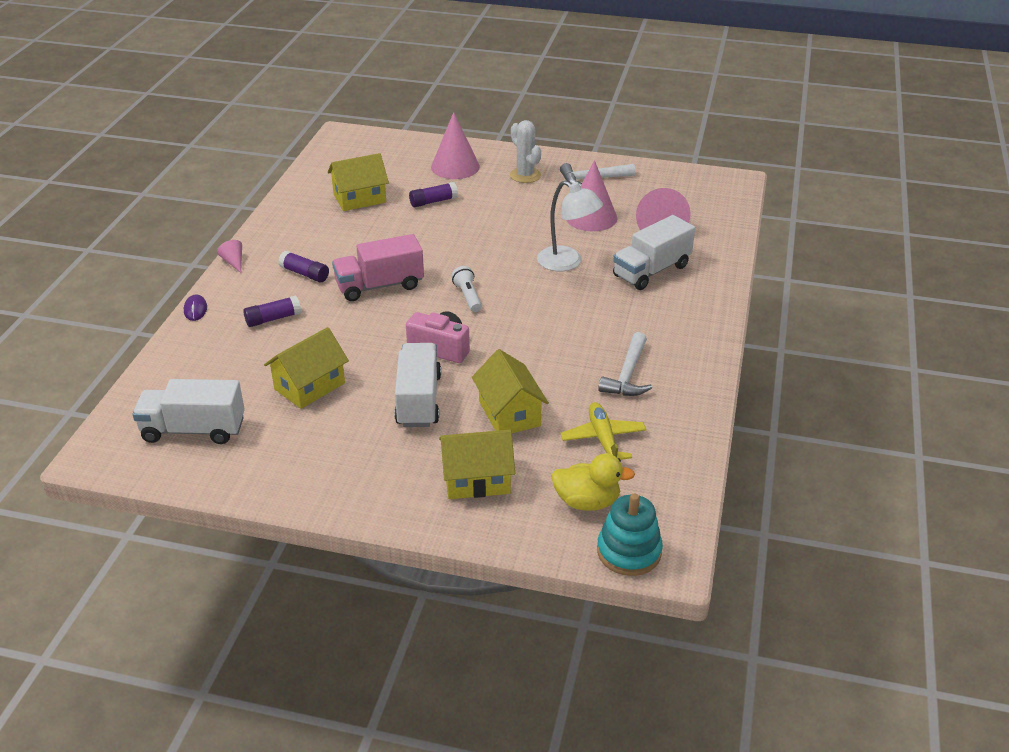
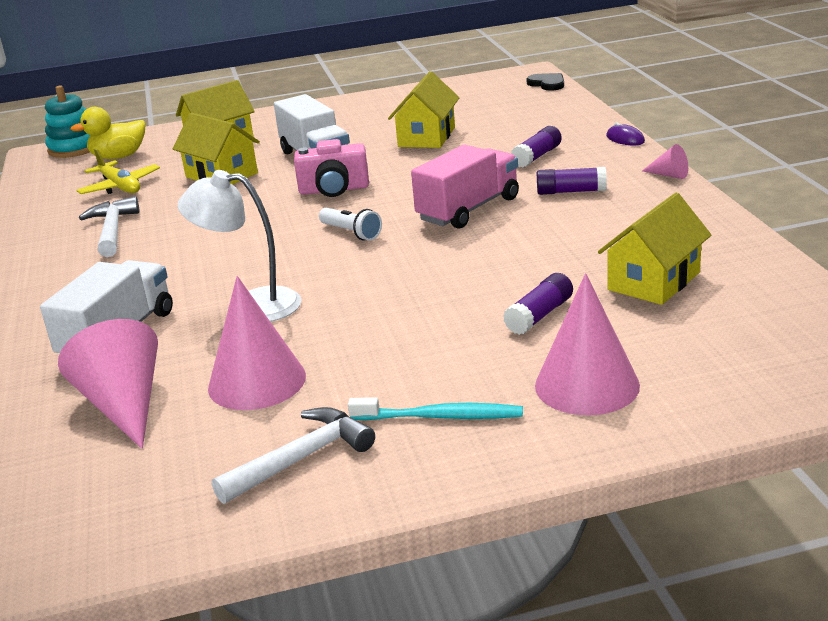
camera: 155 degrees right, 10 degrees down
white truck [132,379,245,444] -> none
white cactus [510,120,541,183] -> turquoise toothbrush [348,397,523,420]
none -> black heart [527,73,564,90]

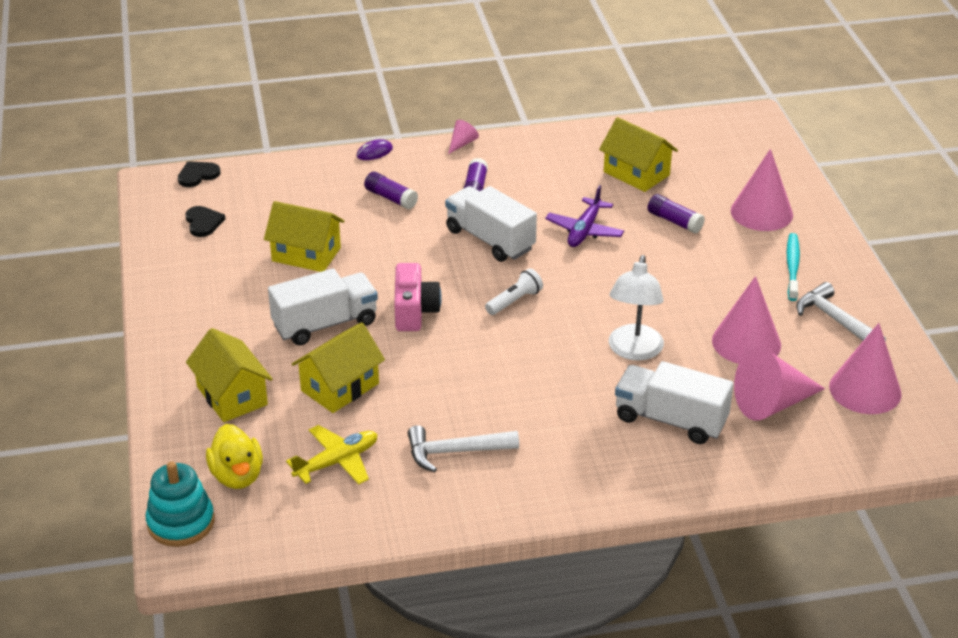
camera: 90 degrees left, 10 degrees up
pink truck [411,145,519,229] -> white truck [445,186,537,262]
none -> black heart [186,206,225,237]
none -> purple plane [545,185,624,247]
none -> pink cone [829,323,901,414]

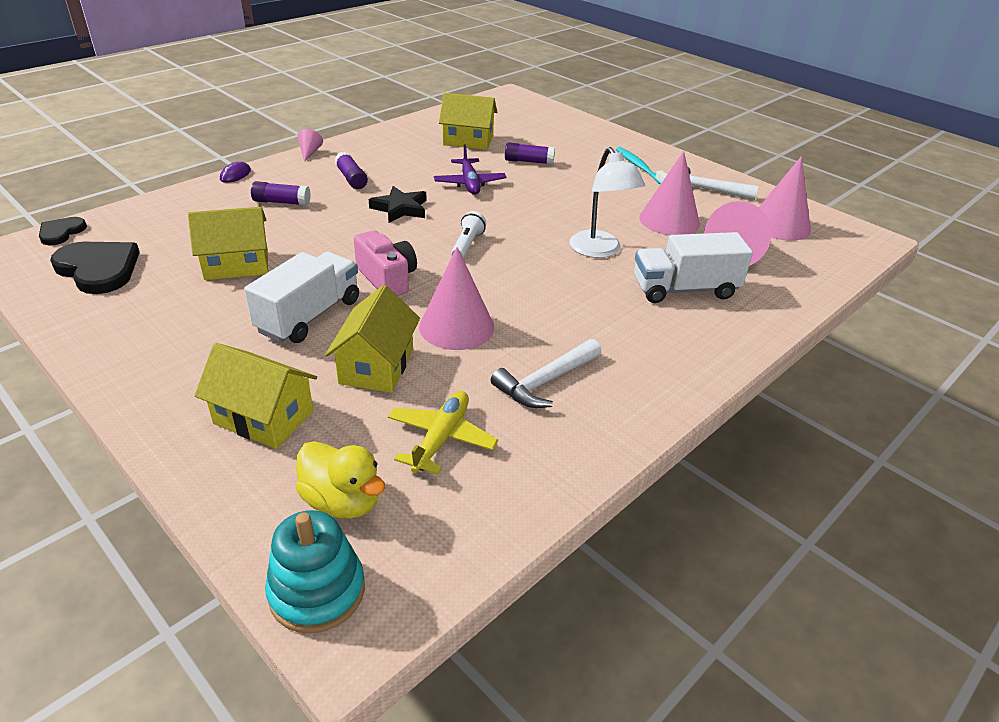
camera: 35 degrees left, 0 degrees up
black heart [186,206,225,237] -> black heart [50,242,140,294], size x1.78
white truck [445,186,537,262] -> black star [369,186,427,223]
pink cone [731,149,793,231] -> pink cone moved to [419,247,494,350]

